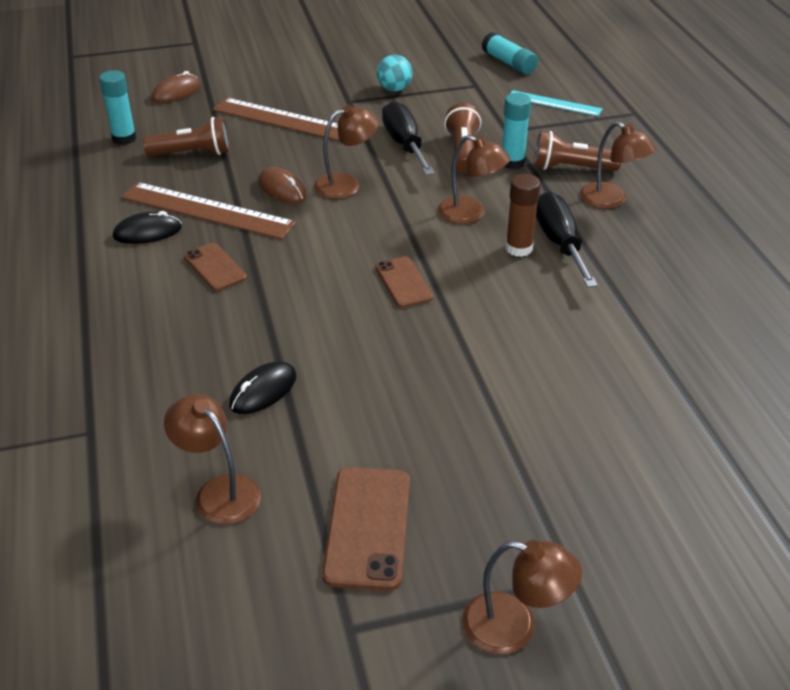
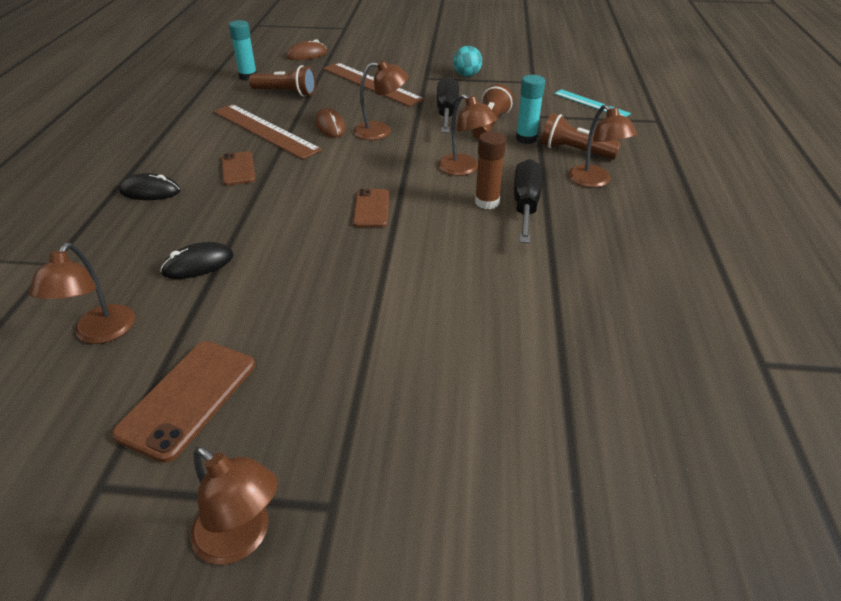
camera: 20 degrees right, 0 degrees up
black mouse [113,211,182,244] -> black mouse moved to [119,173,180,200]
brown lamp [164,394,261,525] -> brown lamp turned 150 degrees counterclockwise [29,243,135,344]
turquoise glue stick [482,32,538,74] -> none

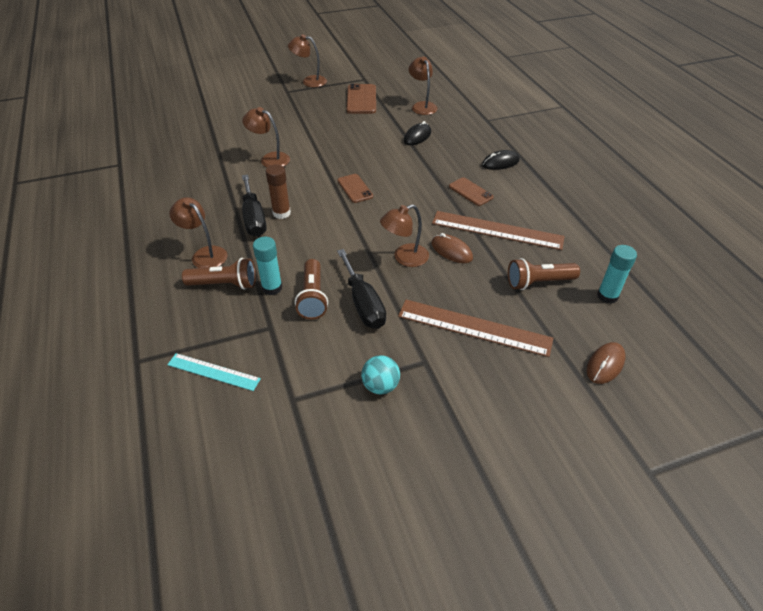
camera: 155 degrees right, 5 degrees up
brown lamp [438,94,497,176] -> brown lamp moved to [242,107,290,167]

